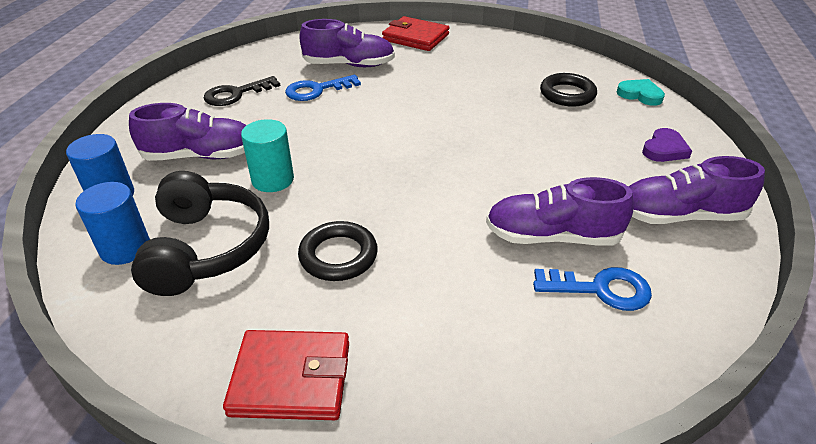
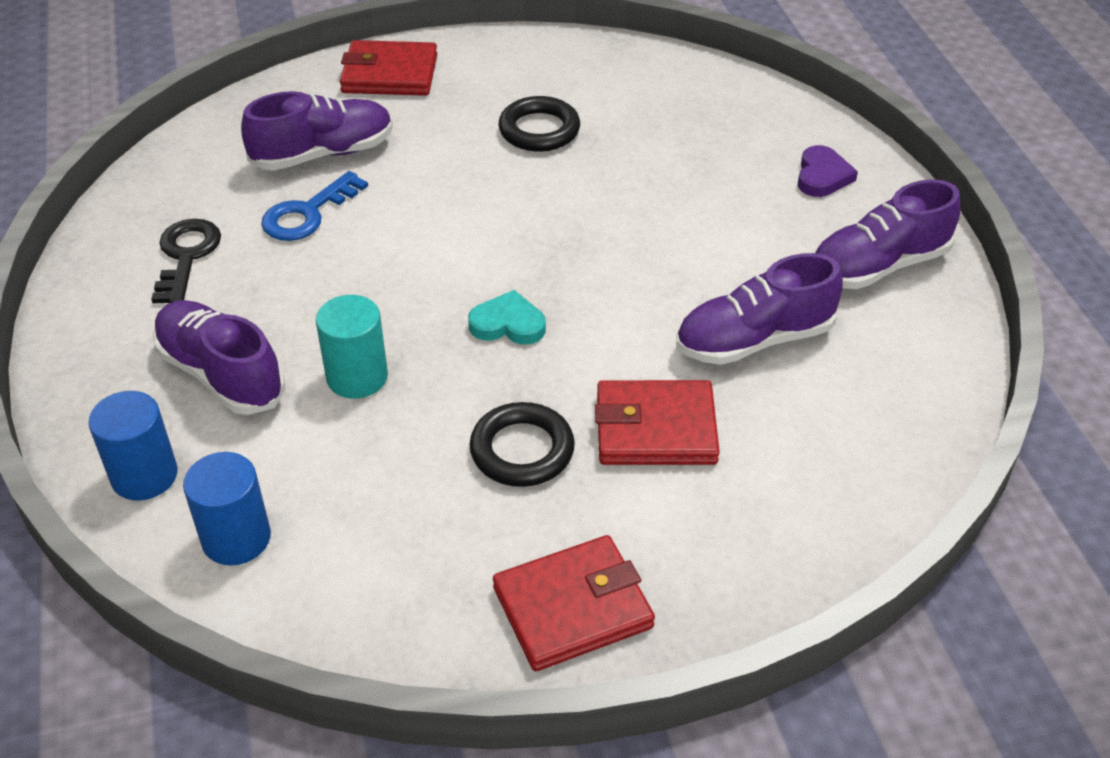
camera: 25 degrees left, 5 degrees up
purple shoe [129,103,247,161] -> purple shoe turned 105 degrees counterclockwise [153,300,285,415]
black headphones [131,171,269,296] -> none
black key [204,76,281,106] -> black key turned 150 degrees clockwise [151,219,221,303]
blue key [533,267,652,311] -> none
black ring [540,73,597,107] -> black ring moved to [498,96,580,152]
turquoise heart [616,79,665,106] -> turquoise heart moved to [468,290,546,345]
none -> red wallet [595,380,720,465]

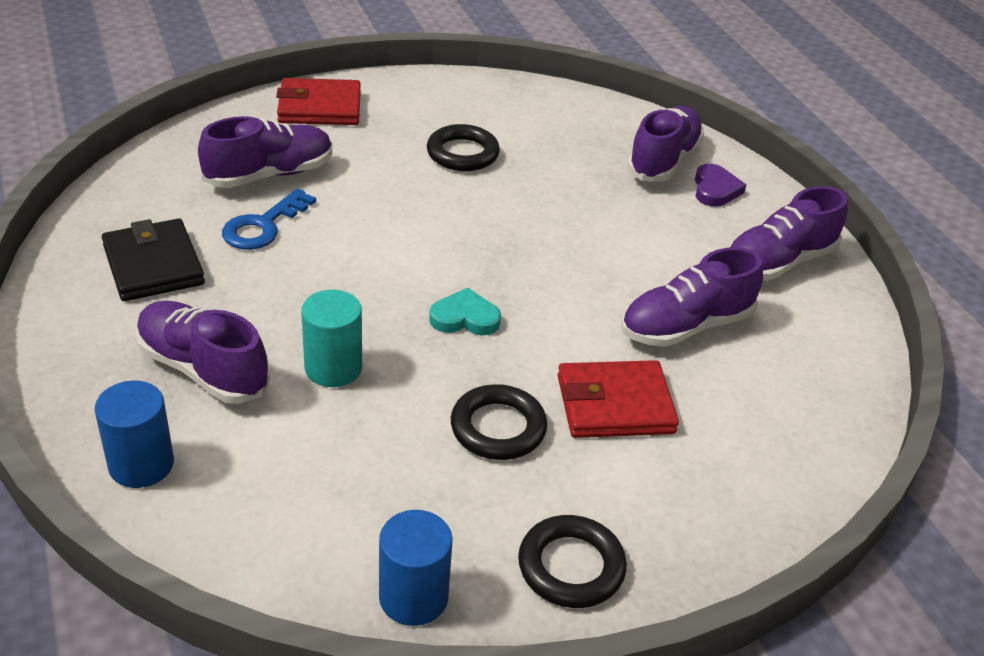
camera: 10 degrees left, 5 degrees down
black key [151,219,221,303] -> black wallet [102,218,205,301]
blue cylinder [183,452,271,565] -> blue cylinder moved to [379,510,453,626]
red wallet [493,535,655,671] -> black ring [518,515,627,608]
none -> purple shoe [627,106,704,182]

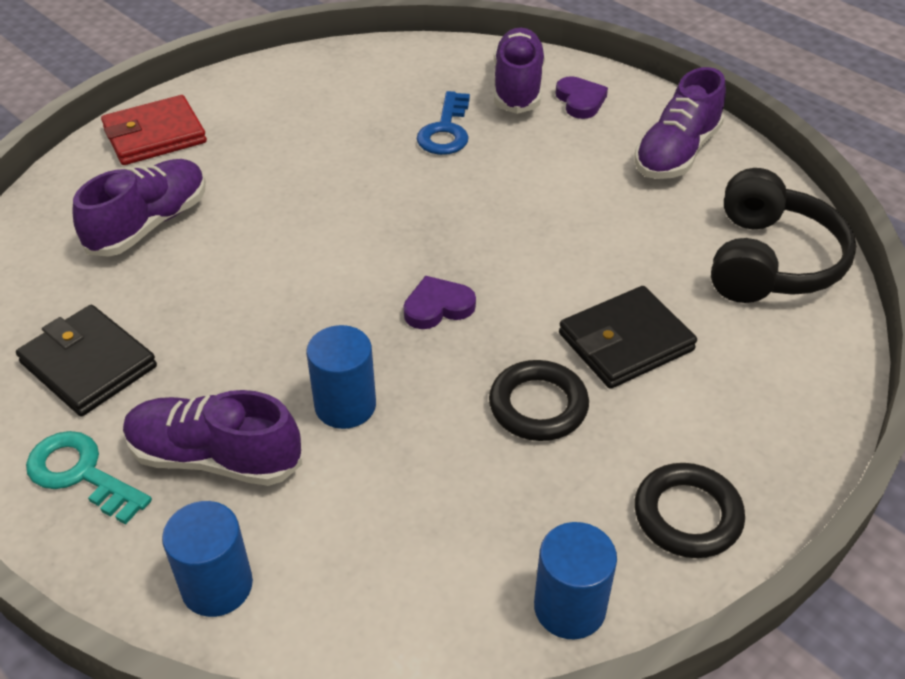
camera: 20 degrees left, 5 degrees up
blue key [222,188,316,250] -> blue key moved to [417,91,470,155]
turquoise cylinder [301,290,362,387] -> blue cylinder [306,325,376,429]
black ring [427,124,500,171] -> none
turquoise heart [429,287,501,335] -> purple heart [403,276,476,329]
red wallet [557,360,679,438] -> black wallet [559,286,697,389]
purple shoe [621,247,763,347] -> none
none -> turquoise key [26,431,152,525]
none -> black headphones [711,168,856,303]

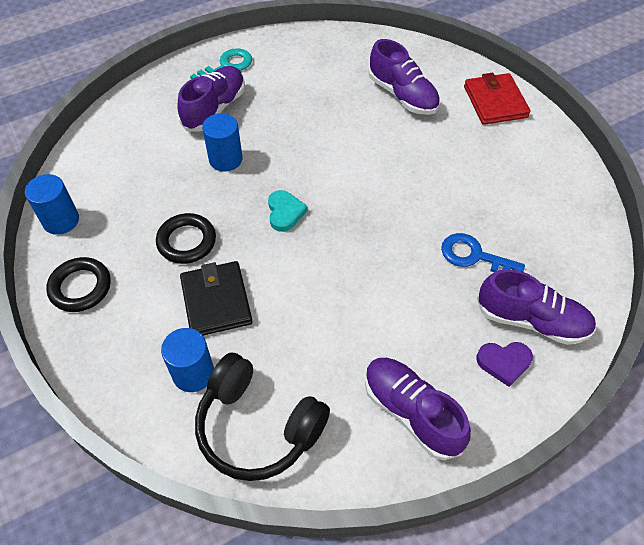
camera: 105 degrees right, 10 degrees up
black wallet [16,305,157,416] -> none
blue cylinder [162,501,253,617] -> blue cylinder moved to [161,328,214,392]
purple heart [403,276,476,329] -> turquoise heart [268,190,307,232]

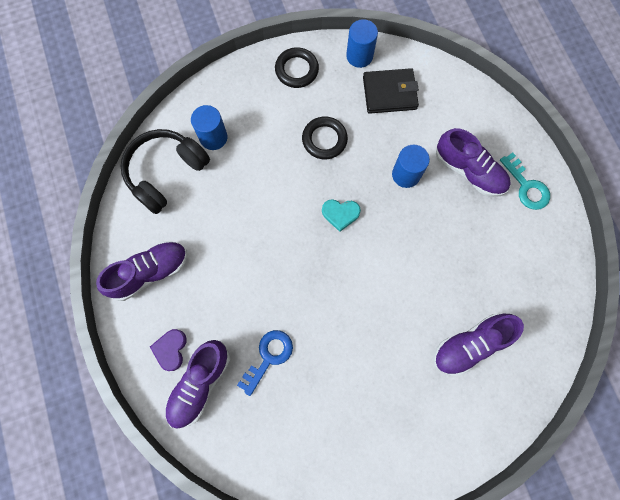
camera: 100 degrees right, 20 degrees up
black wallet [180,261,253,336] -> black wallet moved to [363,68,419,114]
red wallet [464,73,531,125] -> none

